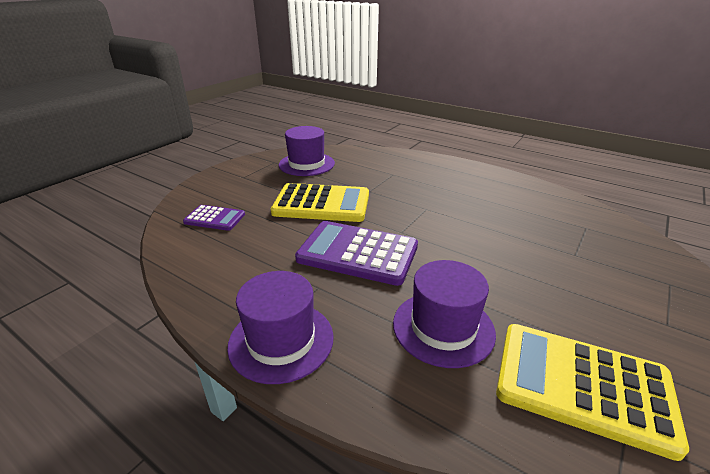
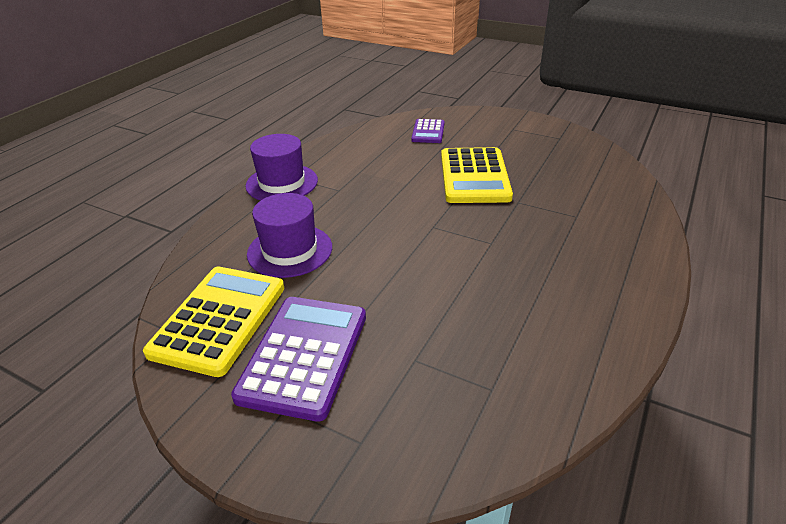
camera: 85 degrees right, 5 degrees up
purple hat [279,126,335,176] -> none
purple calculator [295,221,418,286] -> purple calculator moved to [231,297,366,422]

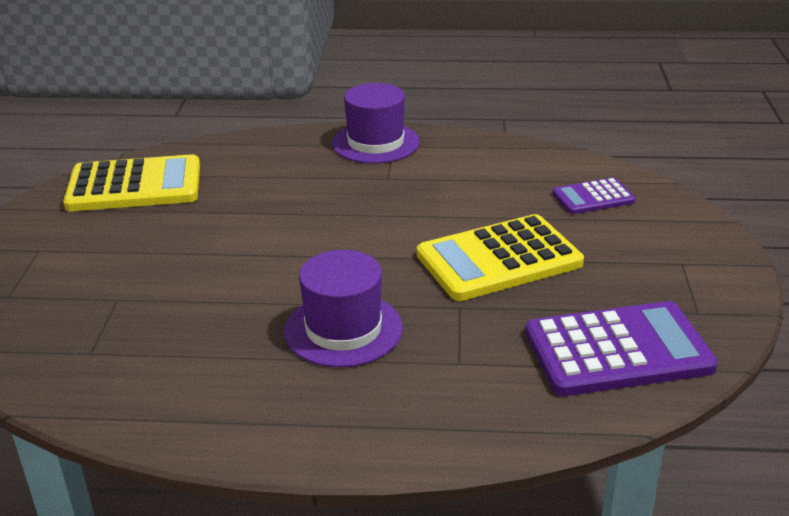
camera: 65 degrees right, 5 degrees down
purple calculator [231,297,366,422] -> purple calculator moved to [525,301,718,396]
purple hat [247,193,332,278] -> purple hat moved to [284,250,403,368]

